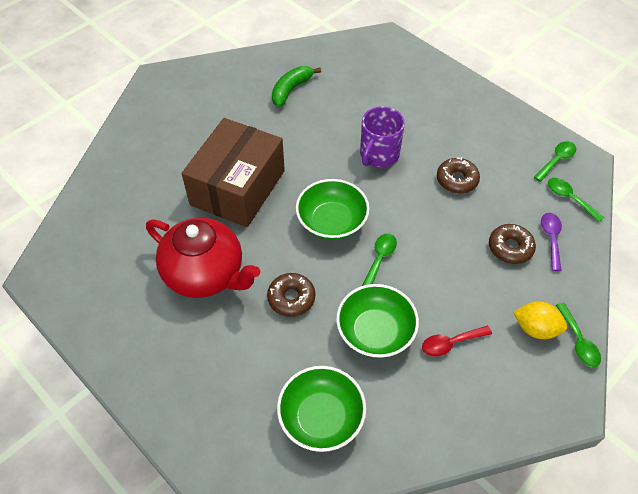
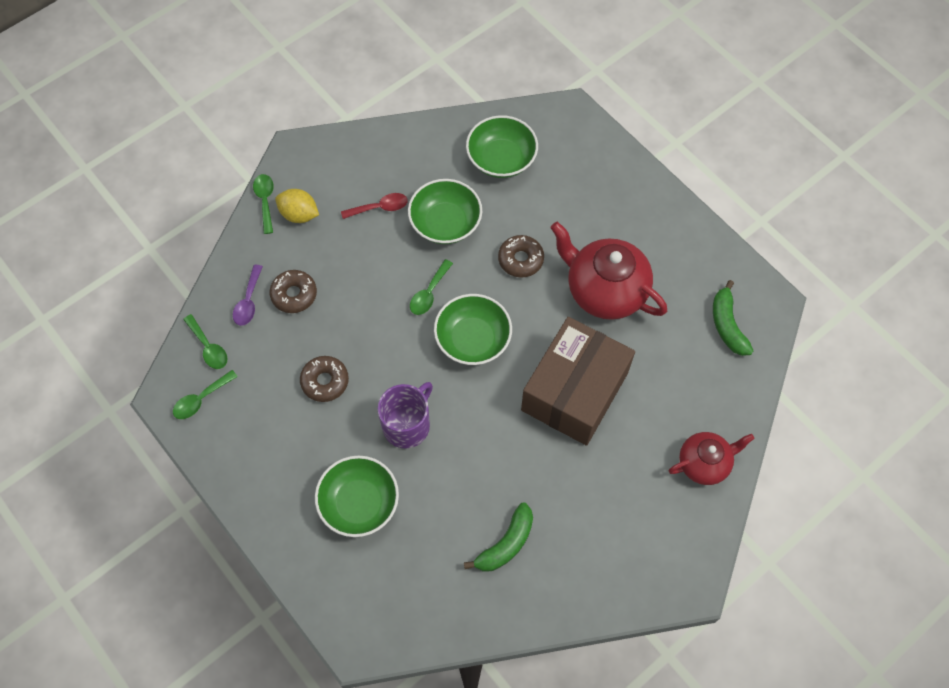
camera: 175 degrees left, 10 degrees up
none -> green bowl [315,456,399,537]
none -> red teapot [669,432,755,485]
none -> green banana [713,280,754,356]

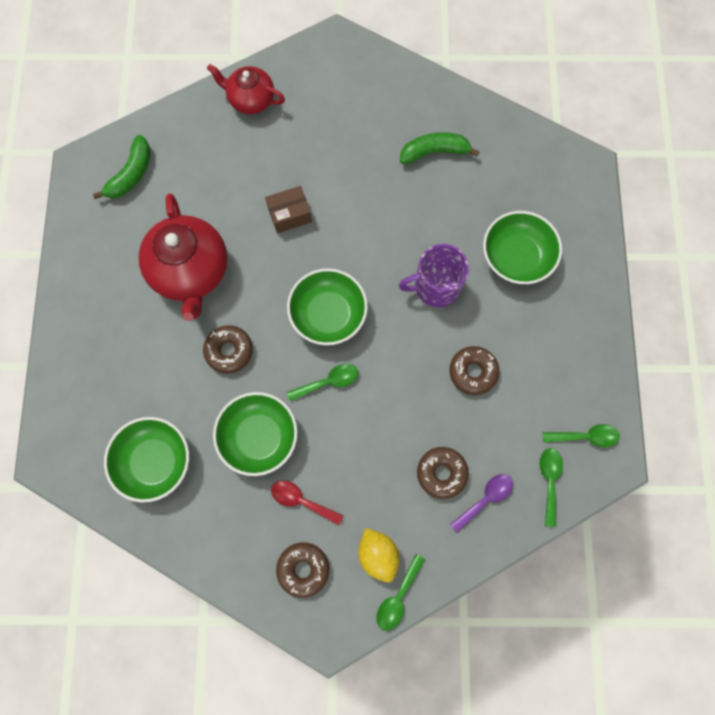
camera: 140 degrees left, 10 degrees up
brown box [521,317,635,446] -> brown box [265,186,312,233], size x0.43
none -> brown donut [276,542,329,598]

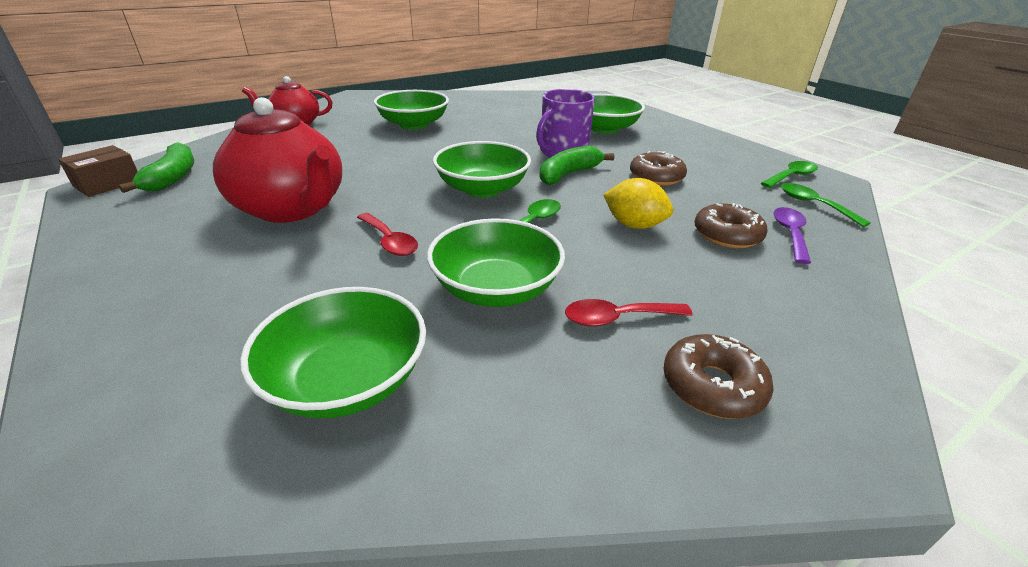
camera: 35 degrees left, 40 degrees down
brown donut [203,325,253,374] -> red spoon [357,213,418,256]
brown box [265,186,312,233] -> brown box moved to [58,145,138,197]
yellow lemon [358,528,399,582] -> yellow lemon moved to [603,178,673,229]
green spoon [376,554,425,631] -> none
green banana [400,132,479,164] -> green banana moved to [539,146,614,185]
none -> green bowl [374,90,449,130]

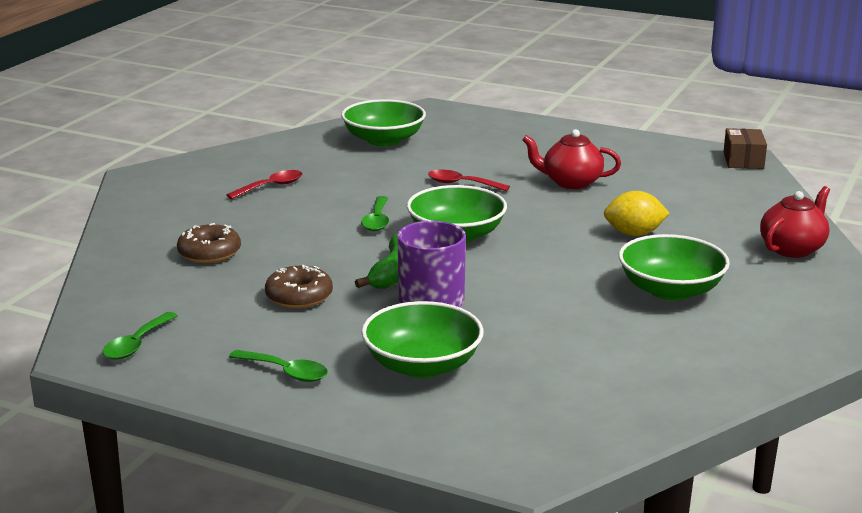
camera: 150 degrees right, 10 degrees down
green banana [119,142,194,193] -> none
red teapot [213,97,342,223] -> red teapot [522,129,621,189], size x0.60
green bowl [427,218,565,307] -> none
yellow lemon [603,178,673,229] -> yellow lemon moved to [604,191,670,236]
brown donut [664,334,774,419] -> none
purple spoon [773,207,811,264] -> none
green spoon [781,183,871,227] -> green spoon moved to [229,350,328,382]

